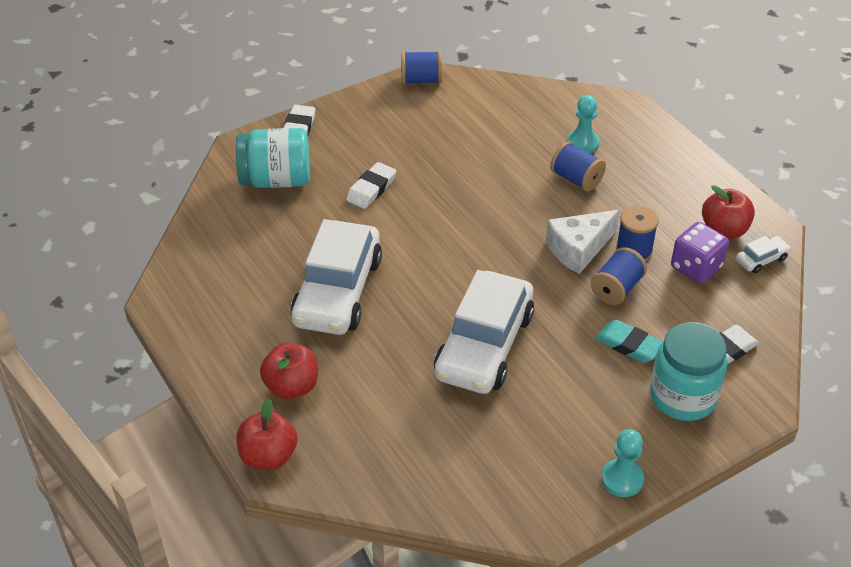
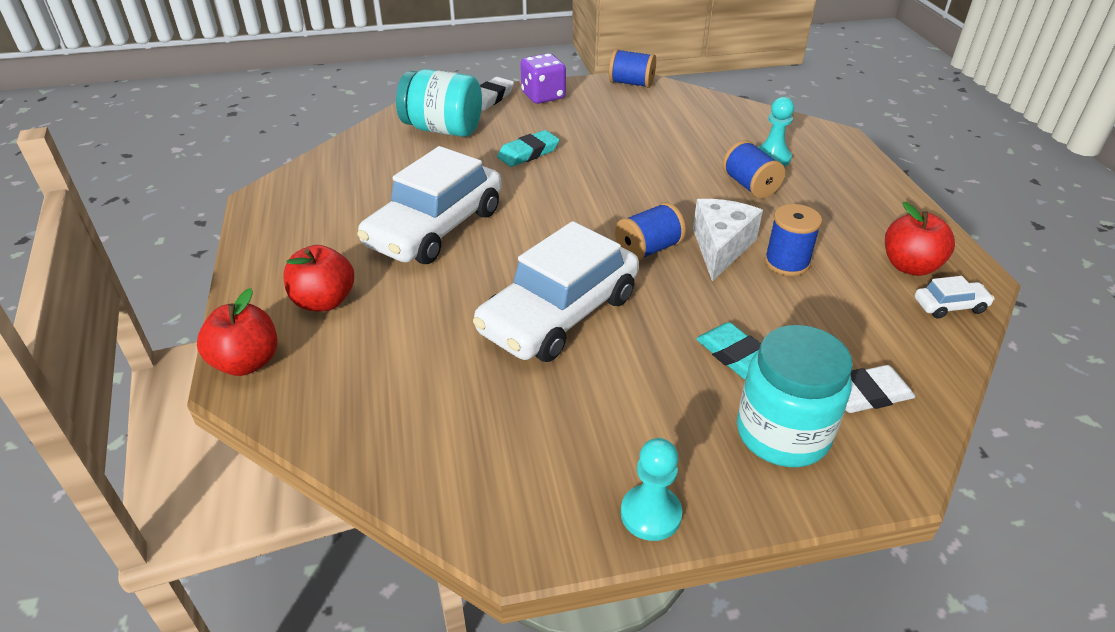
camera: 20 degrees right, 5 degrees down
white eraser [346,162,397,209] -> turquoise eraser [497,130,559,167]
white cheese [546,210,620,274] -> white cheese turned 120 degrees clockwise [693,199,763,281]
blue spool [590,247,647,305] -> blue spool moved to [615,202,686,261]
purple dice [671,222,729,284] -> purple dice moved to [520,53,566,104]

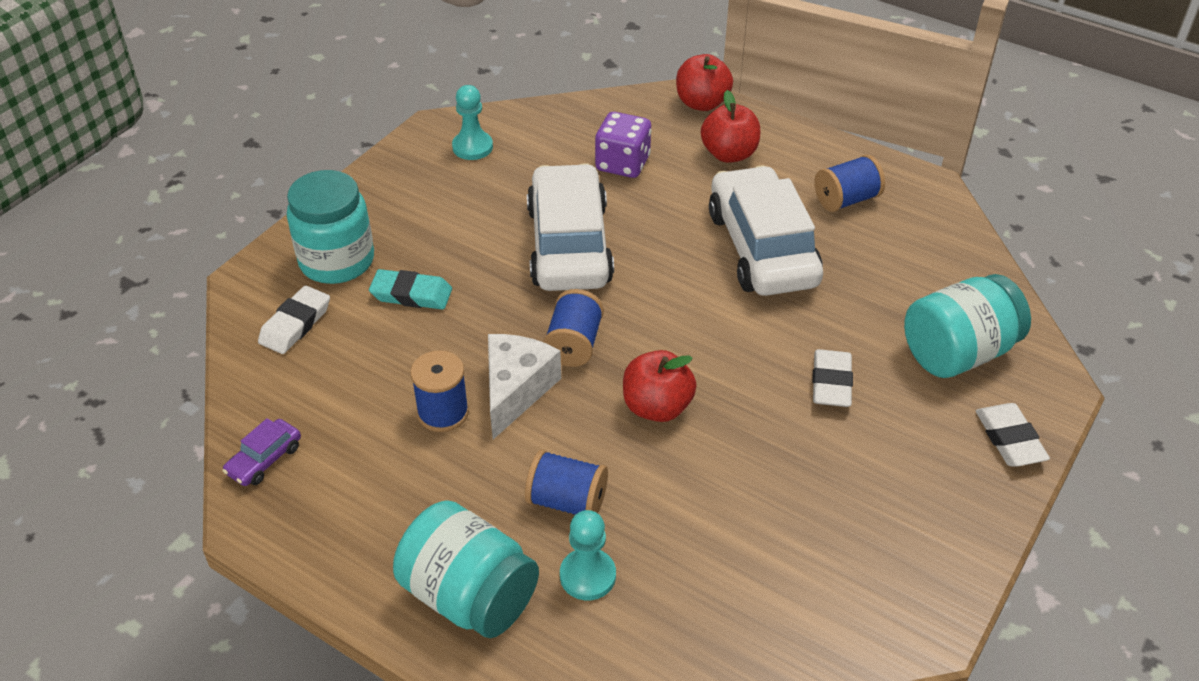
camera: 135 degrees right, 5 degrees up
turquoise eraser [497,130,559,167] -> white eraser [812,349,853,407]
purple dice [520,53,566,104] -> purple dice moved to [595,112,651,178]
blue spool [609,49,656,88] -> blue spool moved to [814,155,885,212]
turquoise pawn [621,438,682,541] -> turquoise pawn moved to [452,85,493,160]
white cheese [693,199,763,281] -> white cheese turned 135 degrees counterclockwise [488,334,561,439]
red apple [885,202,955,276] -> red apple moved to [623,350,696,422]
white car [914,276,995,319] -> purple car [223,418,301,486]
none -> turquoise jar [393,500,539,638]

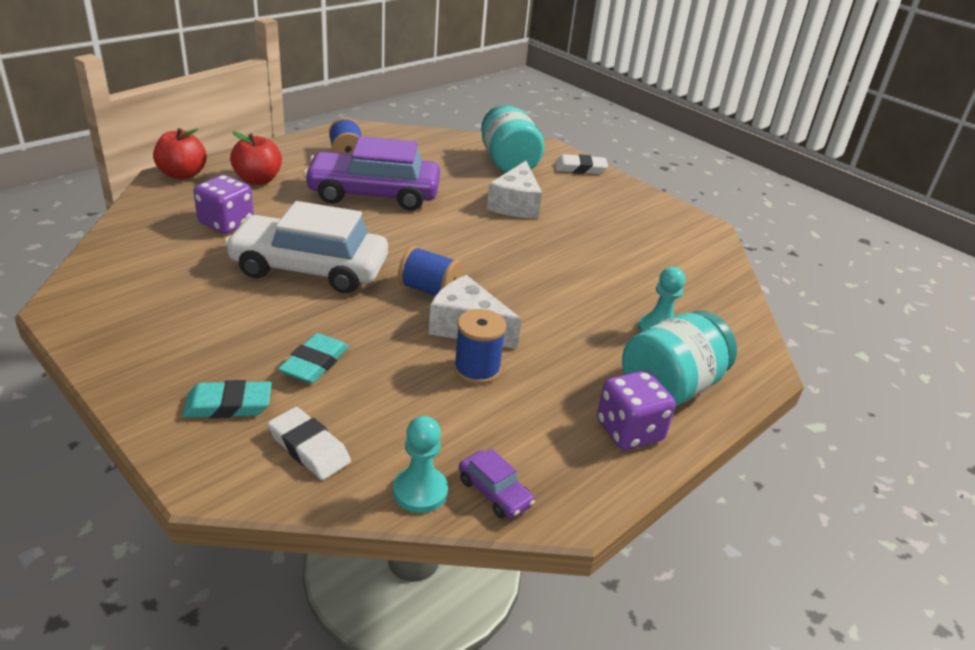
camera: 80 degrees left, 10 degrees down
turquoise jar [287,170,374,284] -> turquoise eraser [182,380,272,418]
turquoise pawn [452,85,493,160] -> turquoise pawn moved to [393,416,448,513]
blue spool [525,450,608,515] -> none
red apple [623,350,696,422] -> none
white car [709,165,823,296] -> purple car [304,136,440,211]
white eraser [812,349,853,407] -> white cheese [487,161,542,218]
none -> purple dice [597,370,676,450]

